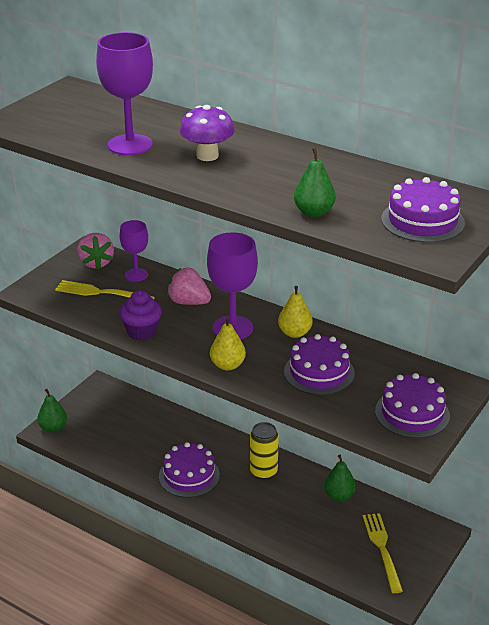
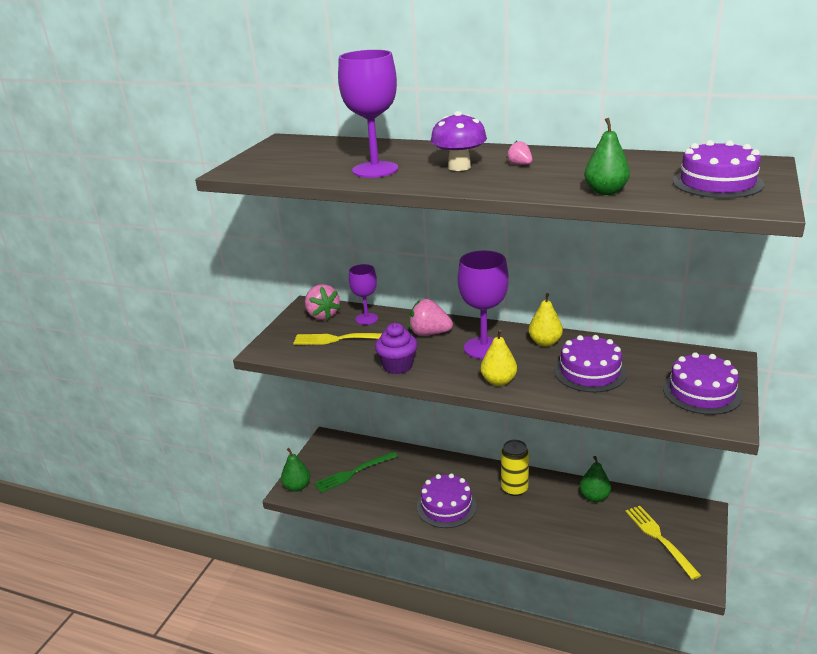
camera: 10 degrees left, 5 degrees down
none -> green fork [314,451,398,493]
none -> pink strawberry [506,141,532,165]

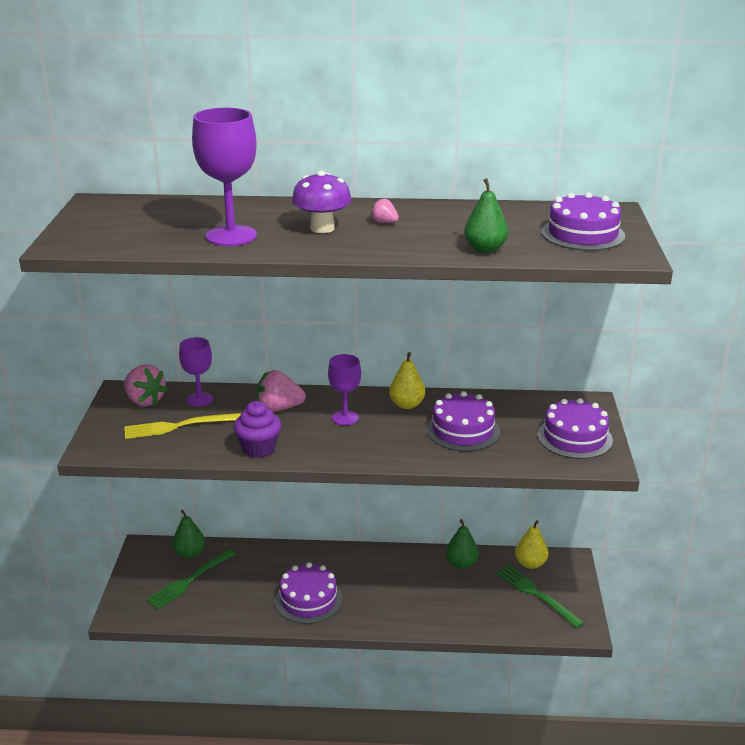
camera: 20 degrees left, 0 degrees up
green pear [281,448,310,492] -> green pear moved to [172,510,205,559]
purple goblet [458,251,509,359] -> purple goblet [328,354,361,425], size x0.61
yellow pear [481,329,517,386] -> yellow pear moved to [515,520,548,569]
yellow can [501,440,529,496] -> none
yellow fork [625,506,701,580] -> green fork [496,565,584,628]

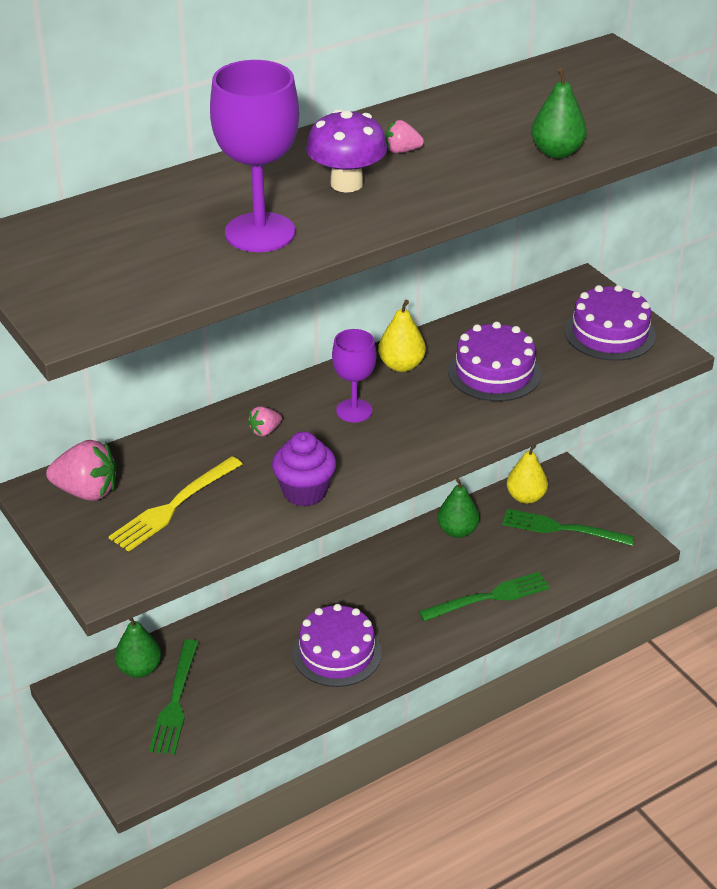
camera: 35 degrees left, 10 degrees up
purple goblet [179,337,213,407] -> none
pink strawberry [256,370,306,412] -> pink strawberry [248,406,282,436], size x0.52
purple cake [541,192,625,251] -> none
none -> green fork [418,572,550,621]

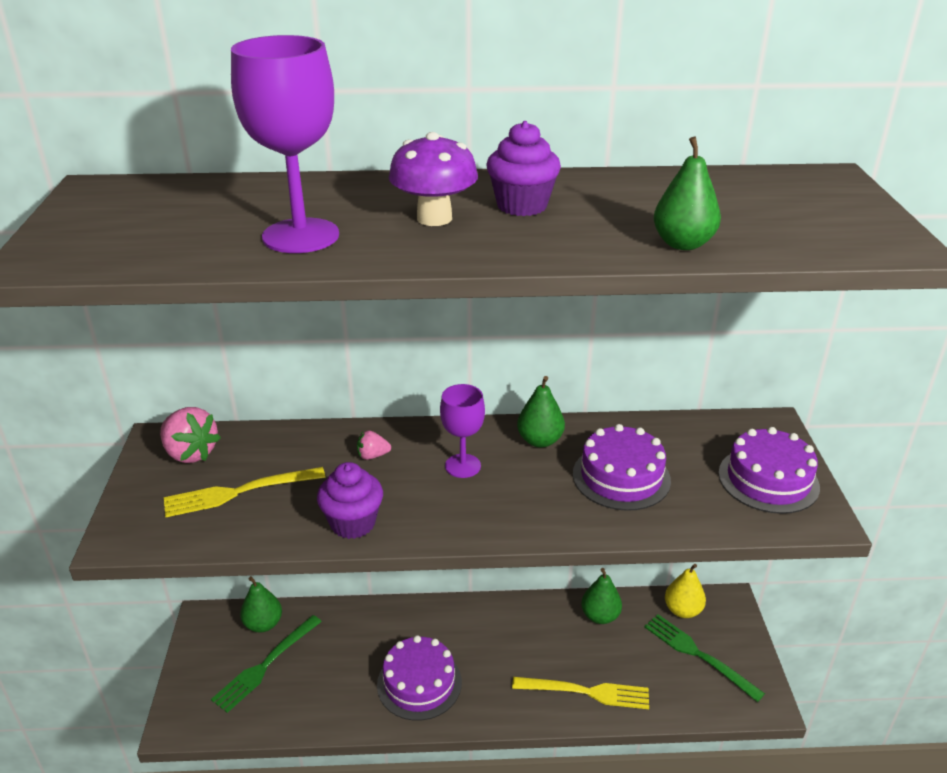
camera: 30 degrees right, 5 degrees down
yellow pear [378,300,426,372] -> green pear [517,376,565,448]
pink strawberry [385,120,424,153] -> purple cupcake [486,121,561,216]
green fork [418,572,550,621] -> yellow fork [512,677,649,709]

